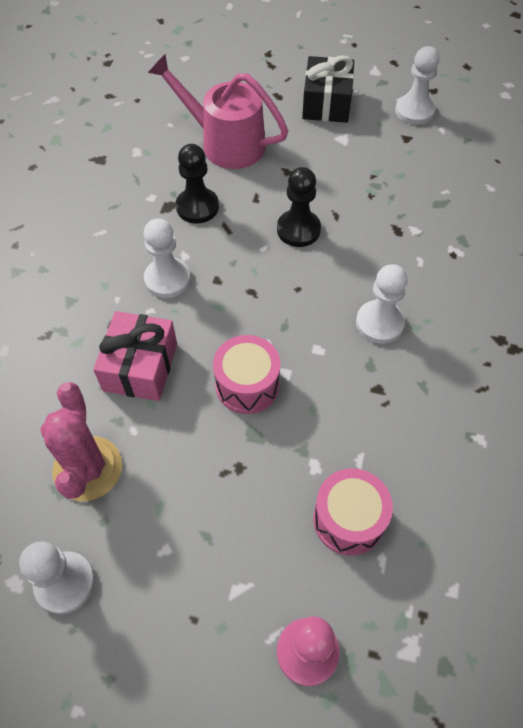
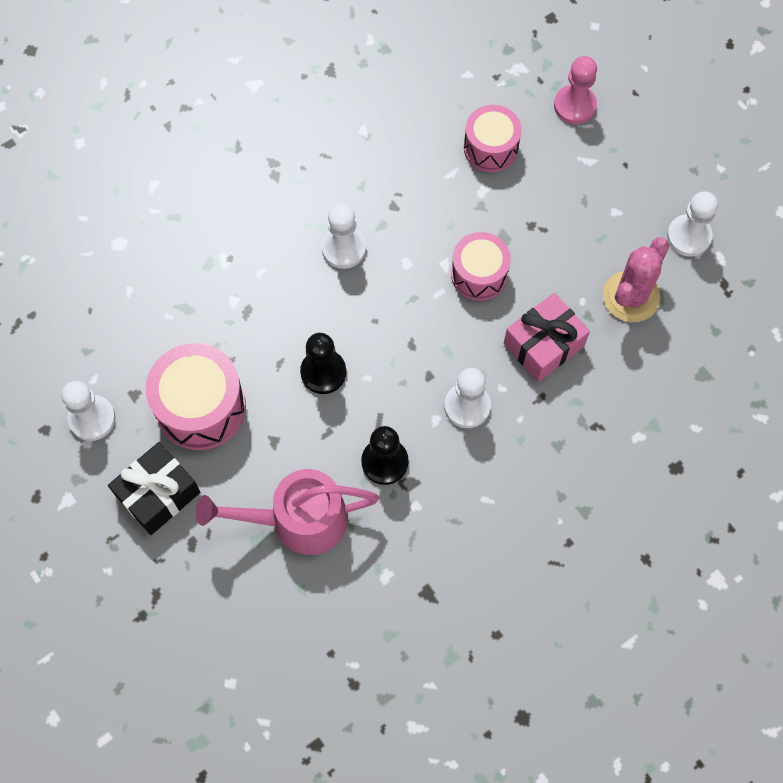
camera: 140 degrees left, 10 degrees up
pink watering can [148,54,288,169] -> pink watering can turned 105 degrees clockwise [195,469,379,555]
none -> pink drum [146,343,246,450]

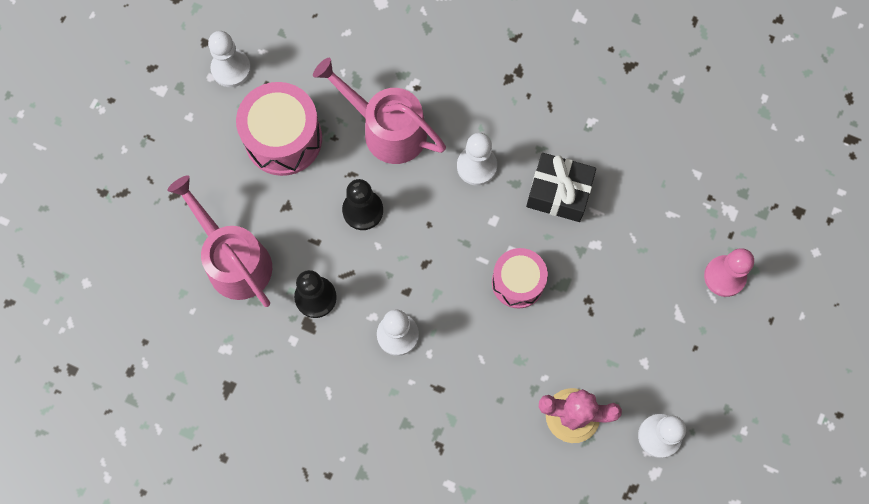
camera: 60 degrees right, 5 degrees up
black gift [108,442,200,535] -> black gift moved to [526,153,596,222]
pink drum [464,105,522,172] -> none
pink gift [504,293,590,382] -> none
none -> pink watering can [313,58,446,164]

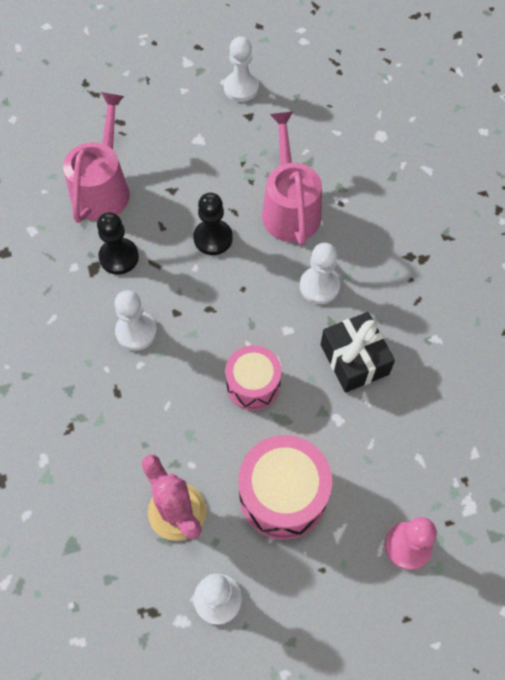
camera: 50 degrees right, 10 degrees down
pink drum [236,82,322,176] -> pink drum moved to [238,435,332,540]

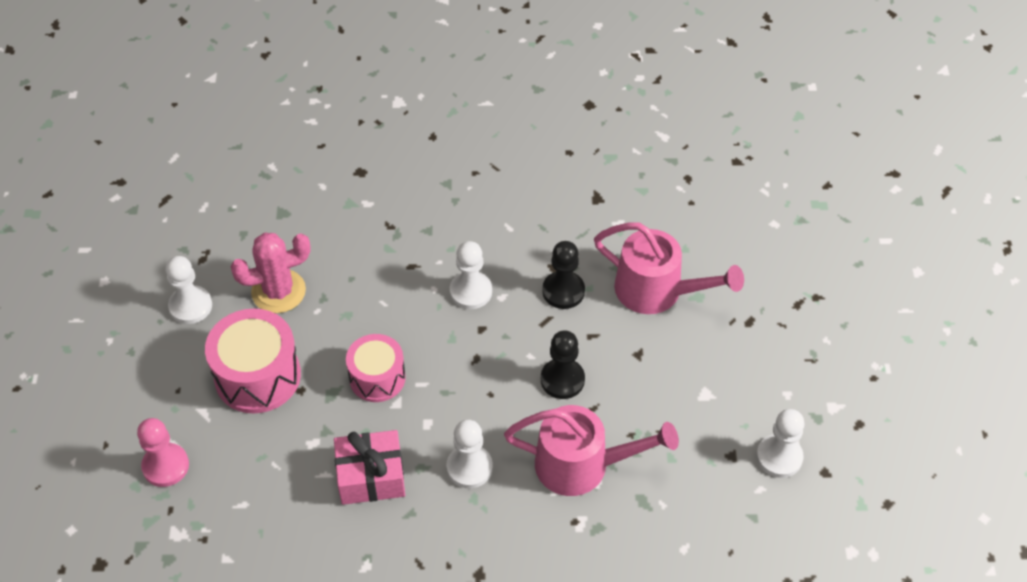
camera: 105 degrees right, 10 degrees down
black gift [320,312,395,393] -> pink gift [334,430,405,505]

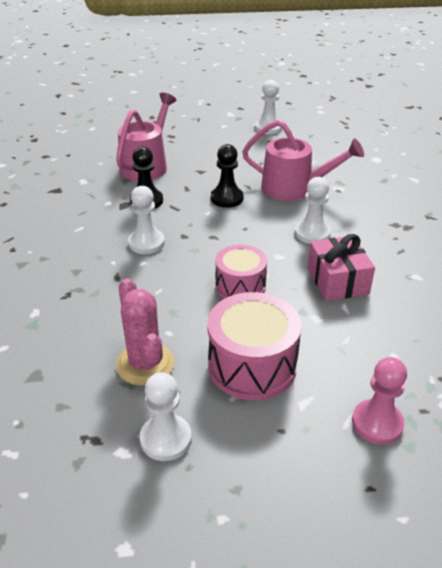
camera: 95 degrees left, 15 degrees down
pink watering can [504,405,679,496] -> pink watering can turned 105 degrees clockwise [242,120,364,201]

